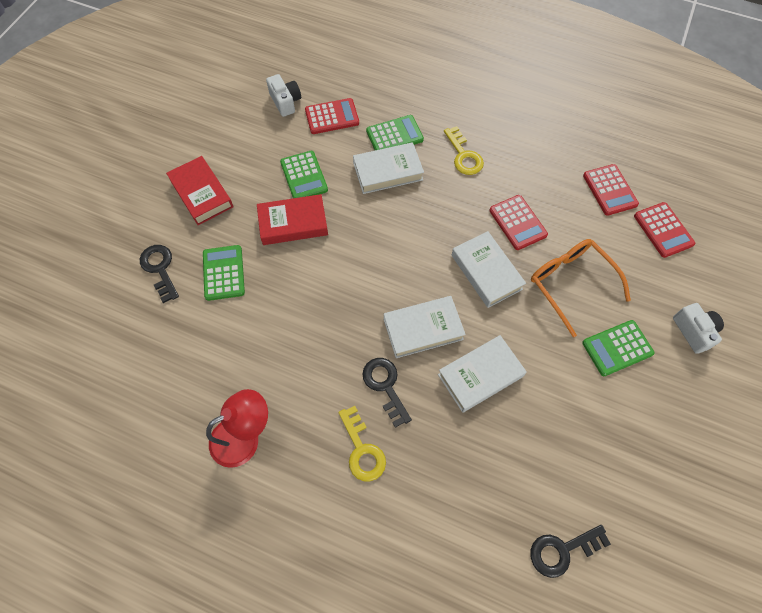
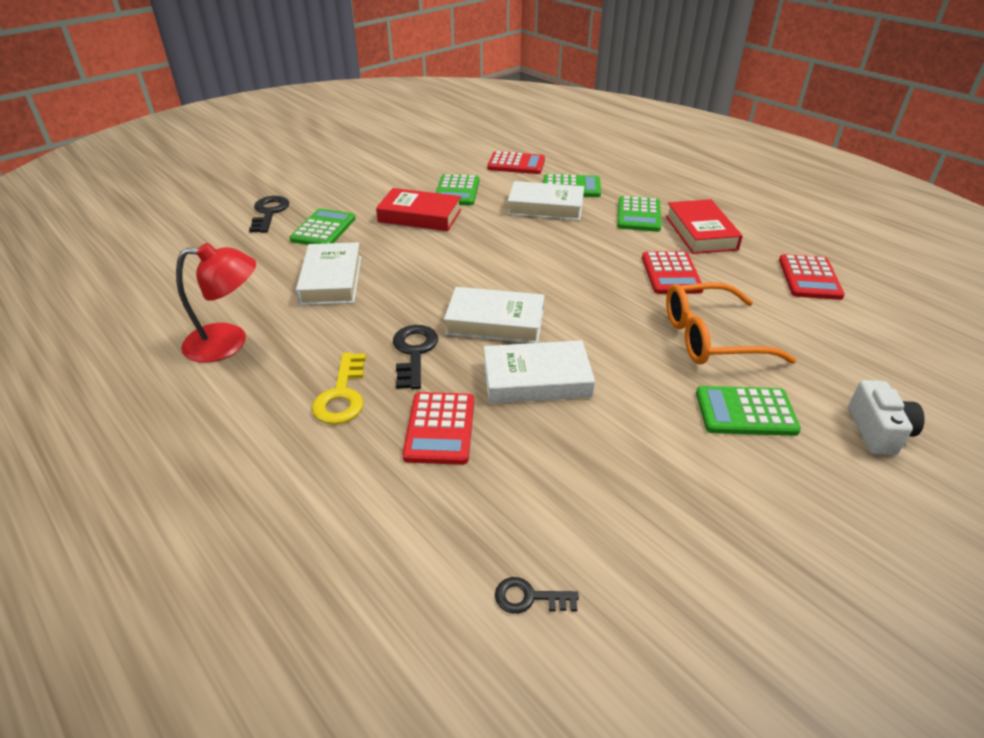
camera: 25 degrees right, 25 degrees down
red book [166,156,233,225] -> red book moved to [666,199,743,254]
white camera [266,74,301,117] -> none
yellow key [444,126,484,175] -> green calculator [617,196,661,232]
white book [452,231,526,308] -> white book moved to [296,242,361,305]
orange glasses [531,239,631,337] -> orange glasses turned 90 degrees counterclockwise [666,282,796,364]
black key [531,525,611,578] -> black key [495,577,579,614], size x0.60
red calculator [634,202,695,258] -> red calculator moved to [403,392,474,465]

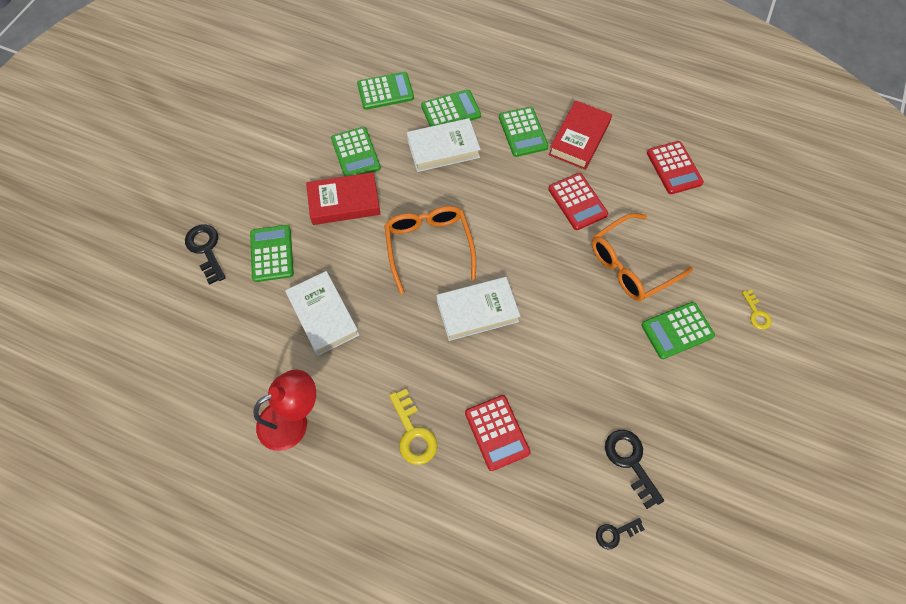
camera: 25 degrees left, 25 degrees up
black key [393,325,438,389] -> black key moved to [605,430,664,509]
white book [484,340,595,404] -> none
red calculator [487,151,545,174] -> green calculator [357,72,414,110]
red book [666,199,743,254] -> red book turned 60 degrees clockwise [548,100,612,170]
white camera [848,380,925,455] -> yellow key [742,290,772,330]
none -> orange glasses [384,206,476,294]

